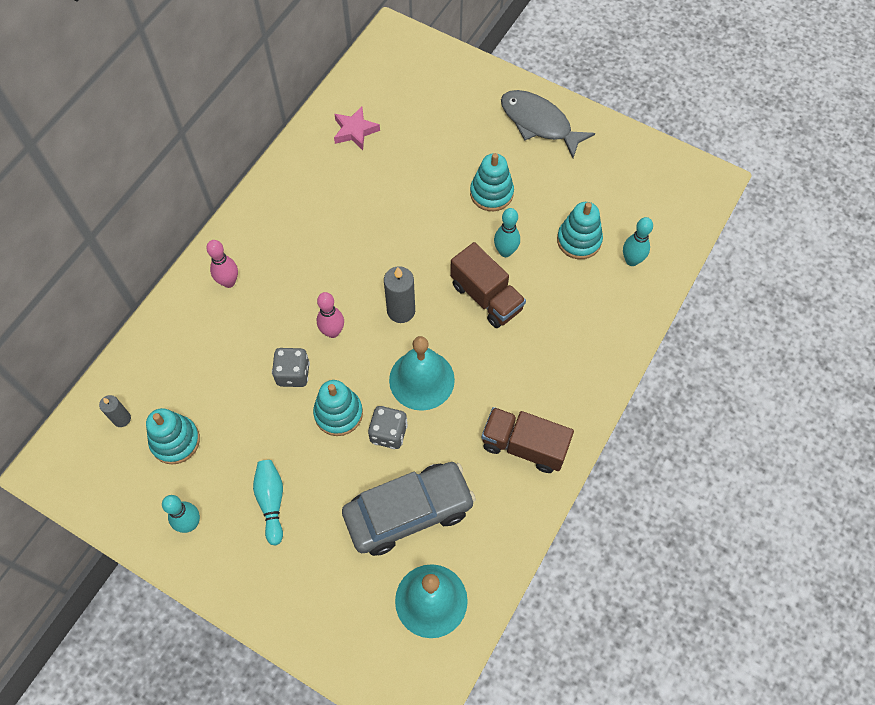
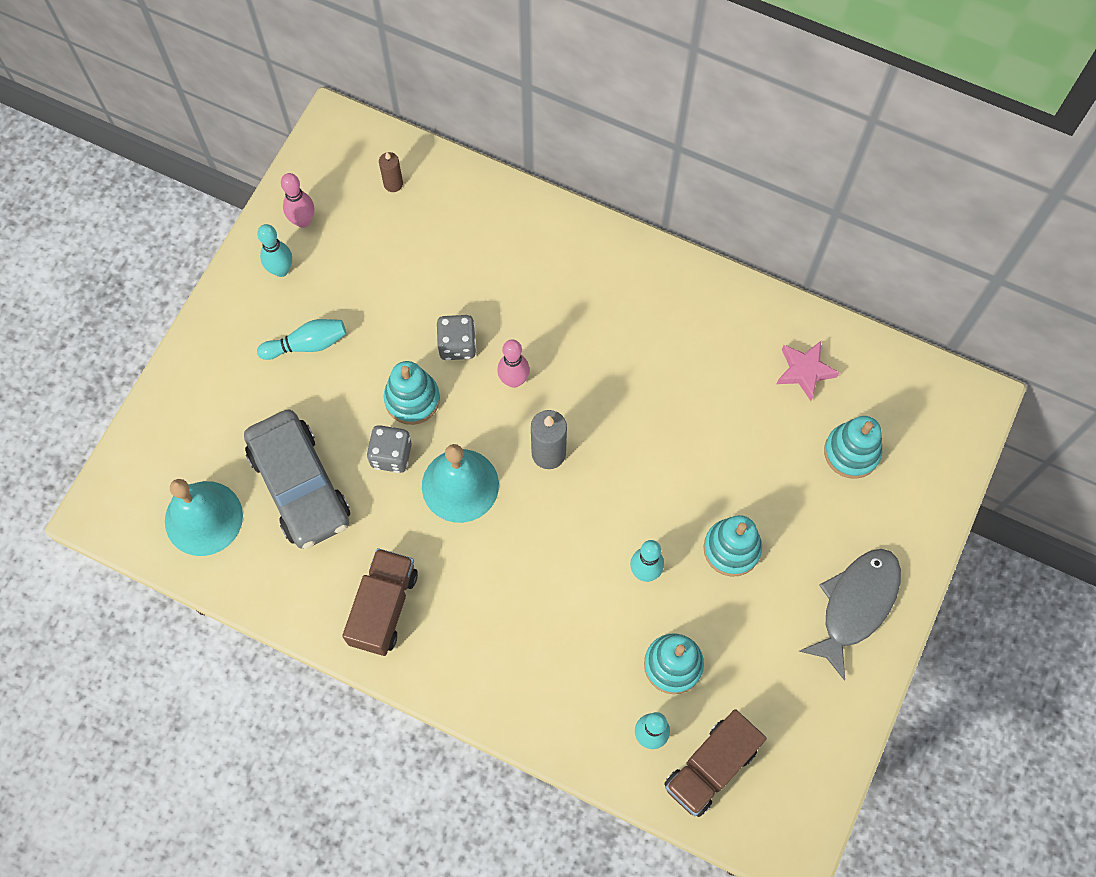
camera: 85 degrees right, 5 degrees up
grey candle [99,395,131,427] -> brown candle [379,152,403,192]
turquoise stacking toy [146,408,200,465] -> turquoise stacking toy moved to [824,416,882,479]
pink bowling pin [206,240,238,288] -> pink bowling pin moved to [281,173,314,228]
brown truck [450,242,526,328] -> brown truck moved to [664,709,767,817]

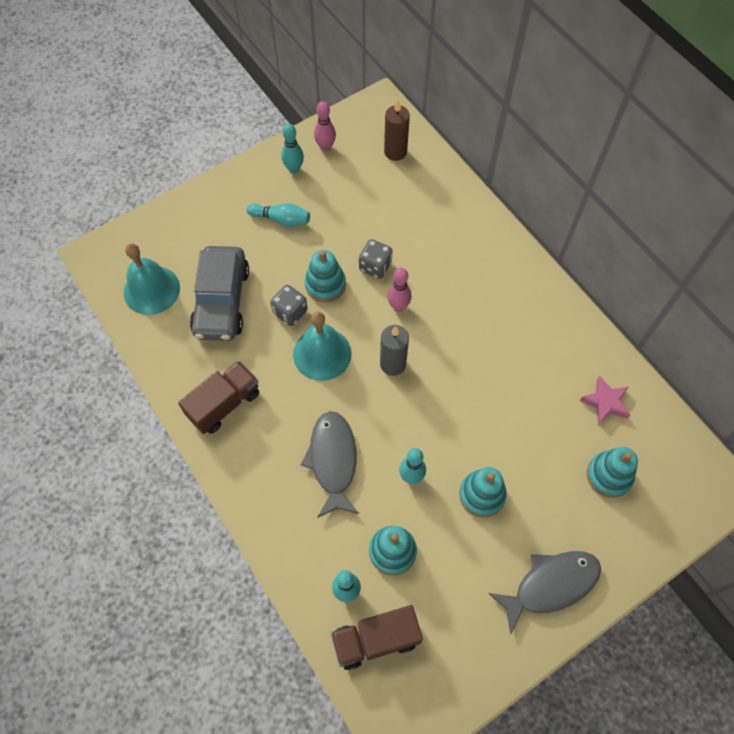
camera: 30 degrees right, 5 degrees down
brown candle [379,152,403,192] -> brown candle [384,100,410,161], size x1.64
none -> grey fish [301,411,359,518]

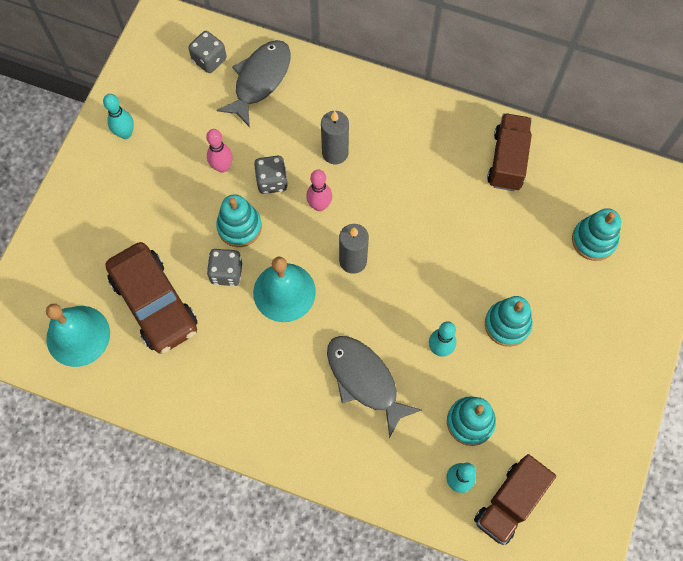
camera: 35 degrees left, 5 degrees up
brown truck [178,361,259,434] -> brown truck moved to [487,113,532,191]
grey car [190,246,249,341] -> brown car [105,242,197,354]
turquoise bowling pin [247,203,310,227] -> none
pink bowling pin [314,101,336,152] -> pink bowling pin moved to [206,129,232,173]
brown candle [384,100,410,161] -> grey dice [188,31,227,73]
grey fish [488,551,601,635] -> grey fish moved to [217,40,291,127]
pink star [580,376,630,425] -> none
none -> grey candle [321,111,349,164]

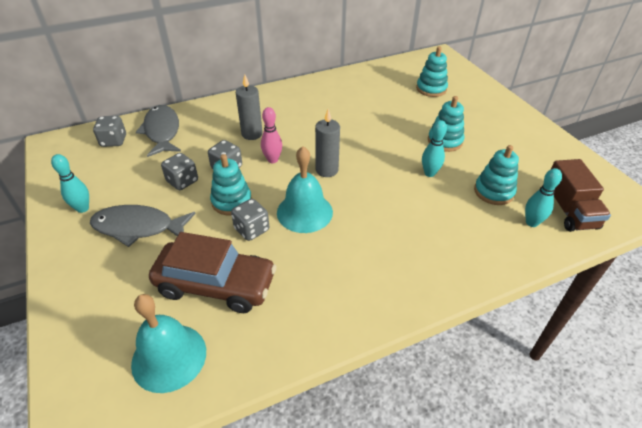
camera: 45 degrees left, 25 degrees down
pink bowling pin [206,129,232,173] -> grey dice [161,153,198,190]
grey fish [327,336,422,438] -> grey fish moved to [90,205,196,247]
brown truck [487,113,532,191] -> none

